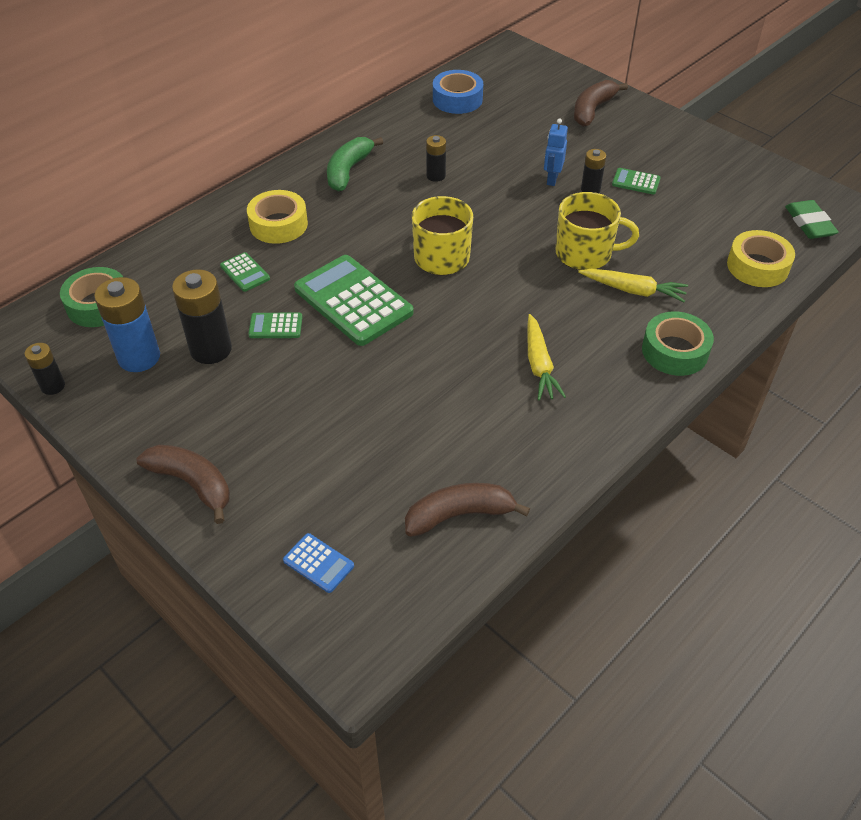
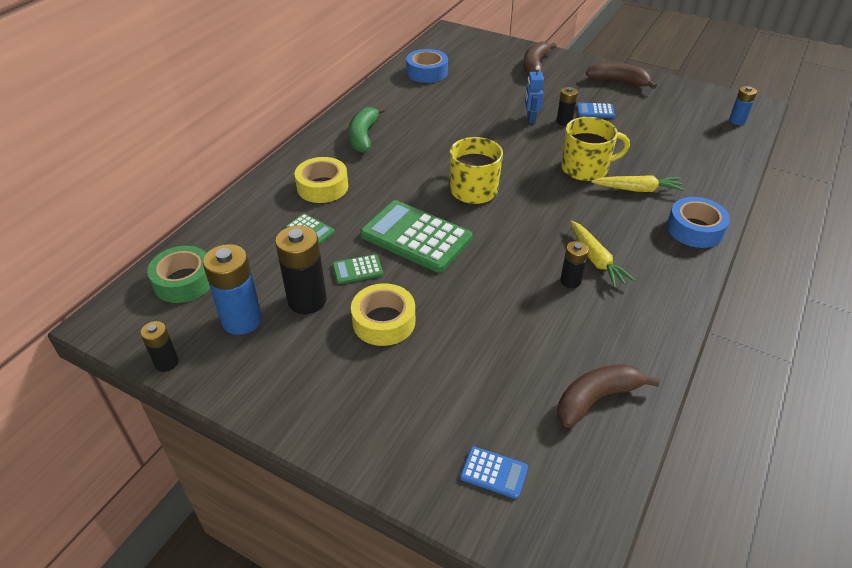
camera: 15 degrees left, 5 degrees down
brown banana [136,445,230,524] -> brown banana moved to [586,62,657,89]
black battery [426,135,446,182] -> black battery moved to [560,241,589,288]
green calculator [612,168,661,195] -> blue calculator [577,102,615,118]
green tape [642,311,714,376] -> blue tape [667,197,730,248]
yellow tape [727,230,795,287] -> yellow tape moved to [351,283,415,346]
green eraser [785,200,839,239] -> blue battery [729,86,757,125]

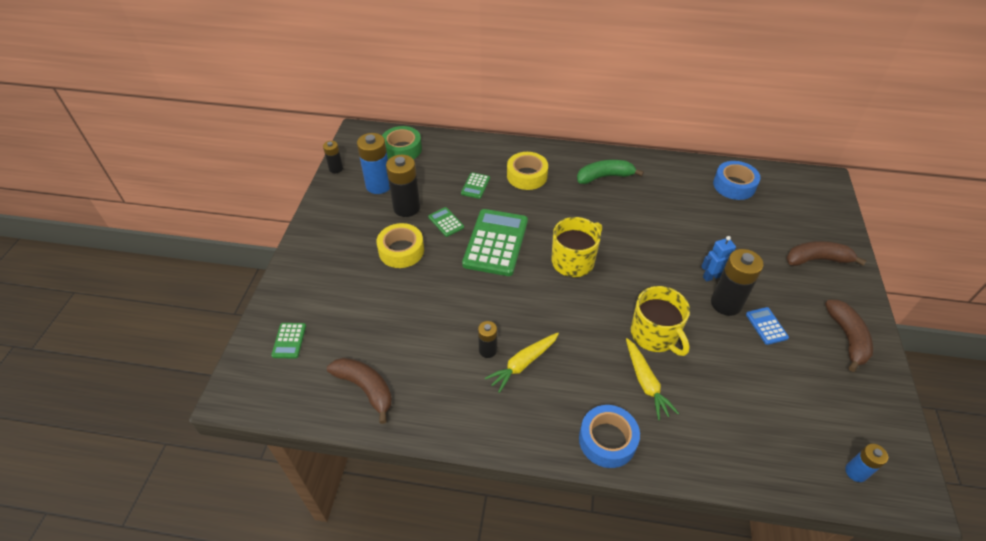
camera: 70 degrees right, 5 degrees up
blue calculator [460,446,528,499] -> green calculator [271,323,306,359]
black battery [556,87,578,126] -> black battery [711,249,763,316], size x1.80

